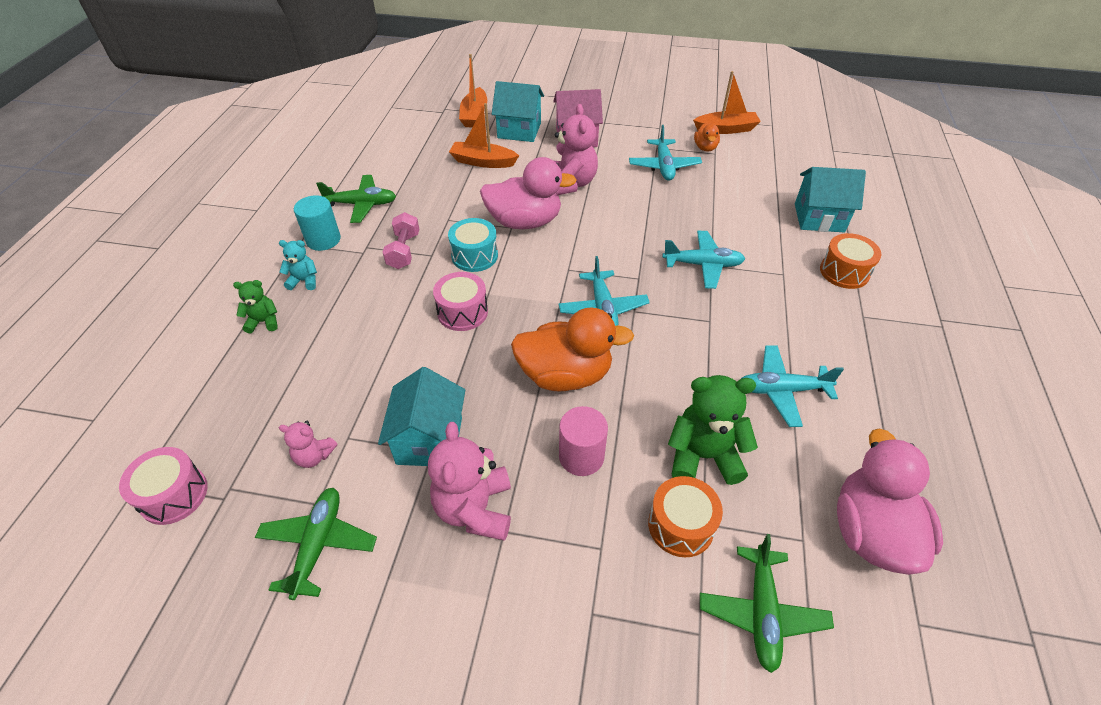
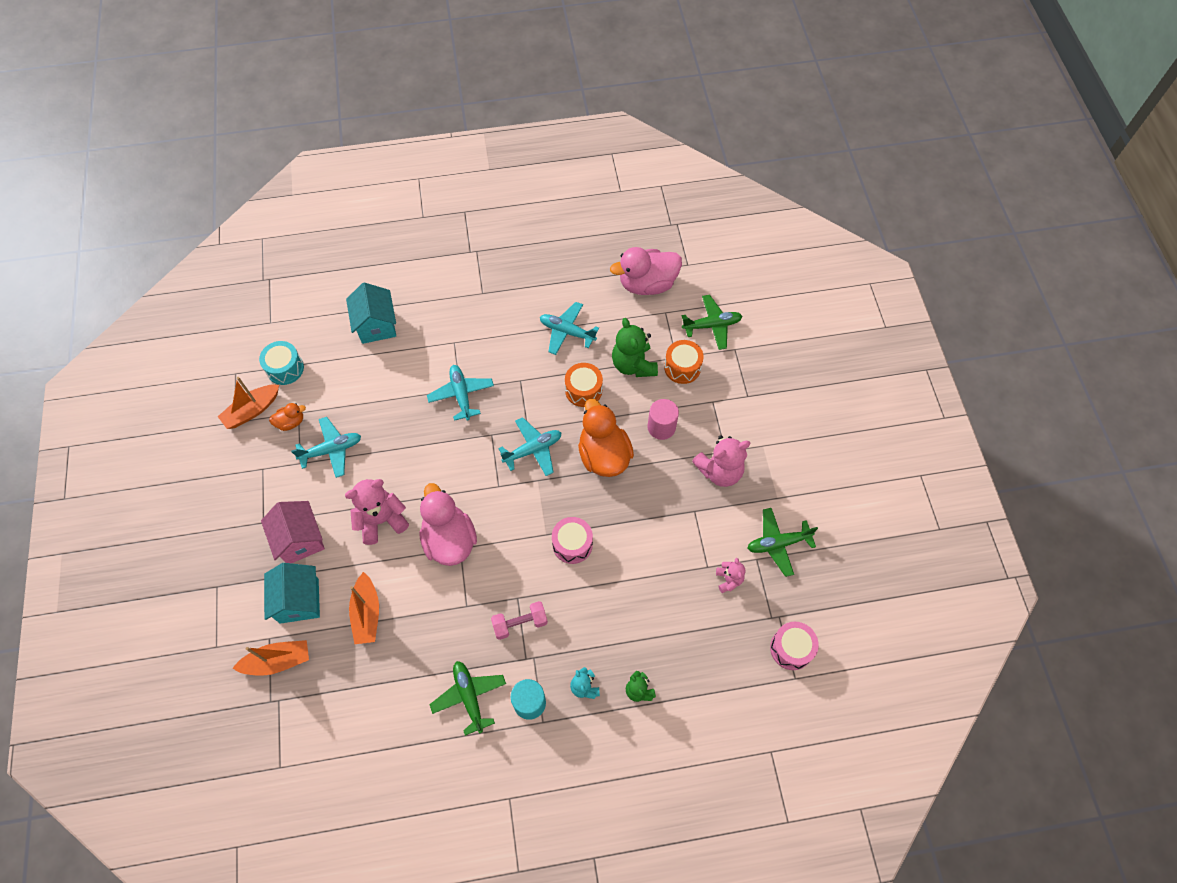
camera: 110 degrees left, 15 degrees up
turquoise house [378,367,465,466] -> none
turquoise drum [448,218,498,272] -> turquoise drum moved to [259,341,304,385]
orange boat [693,71,761,134] -> orange boat turned 105 degrees counterclockwise [217,377,279,429]
turquoise plane [741,345,844,427] -> turquoise plane turned 135 degrees clockwise [540,302,599,355]
orange drum [820,233,881,289] -> orange drum moved to [565,363,603,407]

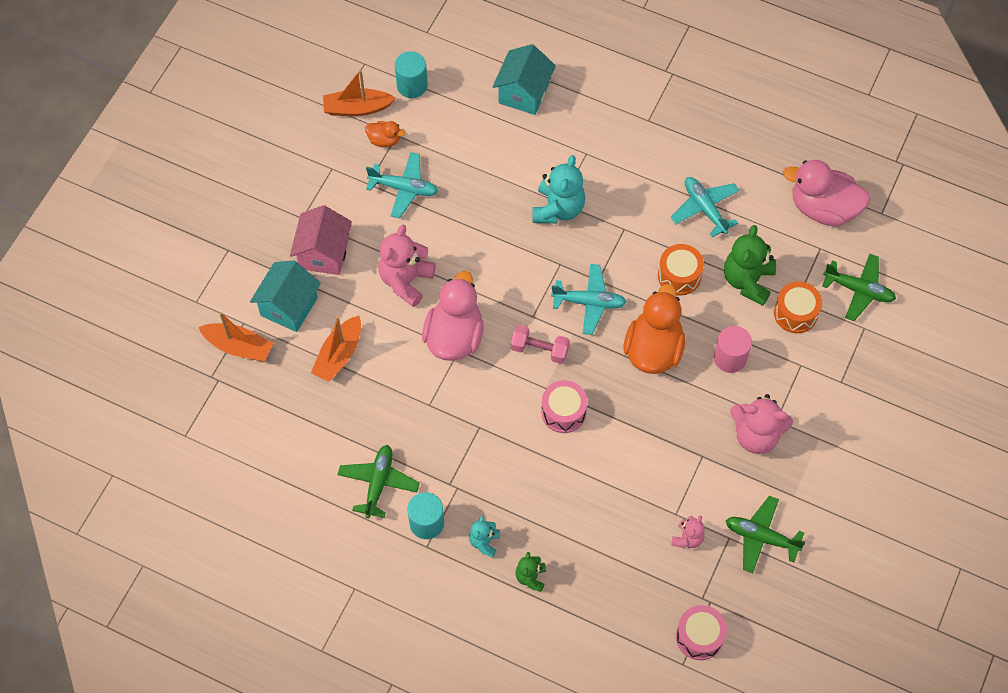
camera: 35 degrees right, 0 degrees up
turquoise drum [259,341,304,385] -> turquoise cylinder [395,51,428,98]
pink teddy bear [345,479,409,545] -> pink teddy bear turned 75 degrees counterclockwise [378,225,436,307]
turquoise plane [427,365,494,421] -> turquoise teddy bear [533,155,585,223]
pink dumbbell [491,601,548,640] -> pink dumbbell moved to [510,324,570,364]

